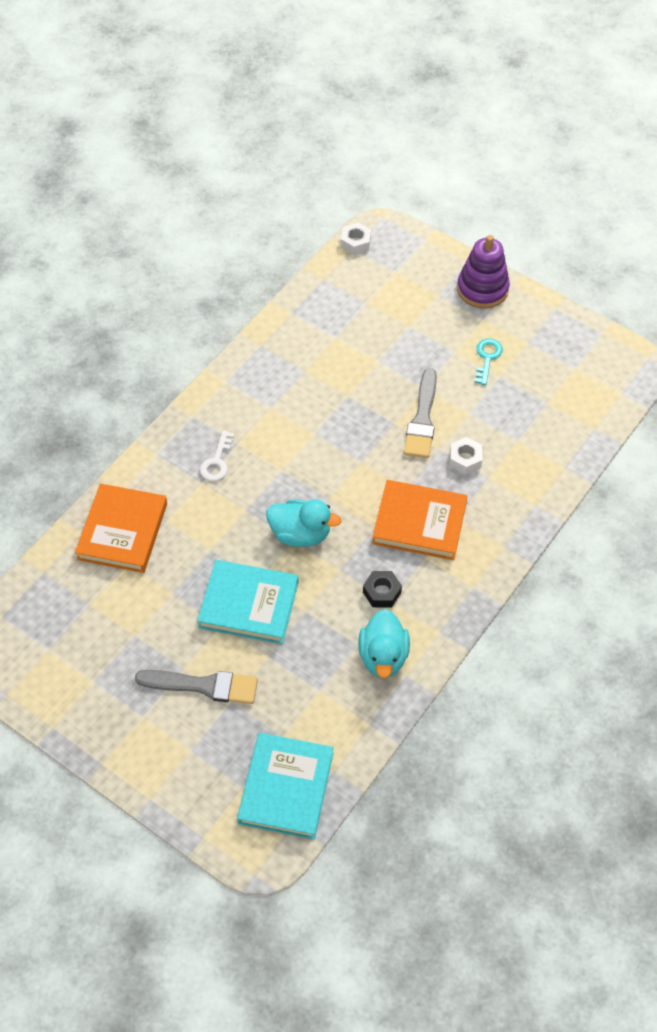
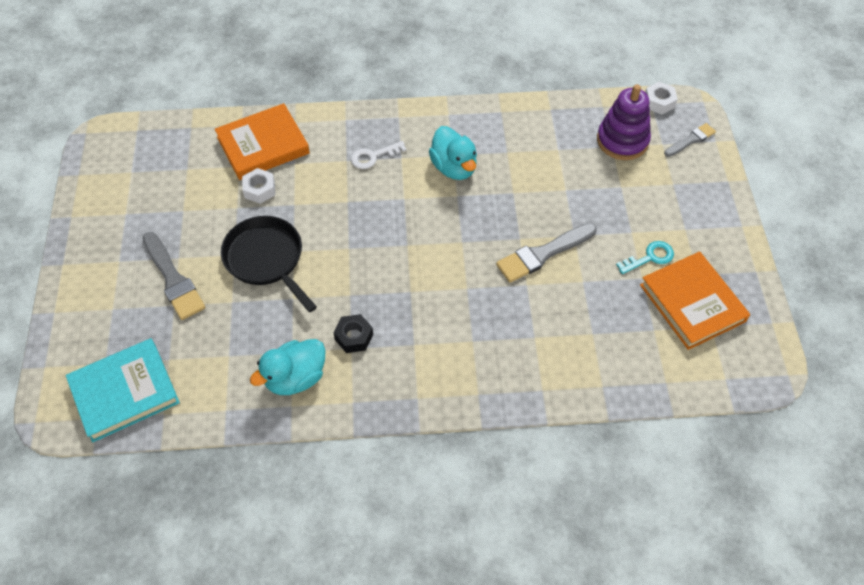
camera: 50 degrees right, 0 degrees up
turquoise book [197,560,299,644] -> black pan [221,216,317,312]
turquoise duck [266,499,341,547] -> turquoise duck moved to [429,126,477,180]
orange book [372,480,468,560] -> orange book moved to [640,251,750,350]
white nut [450,437,482,475] -> white nut moved to [242,168,275,204]
purple stacking toy [457,235,510,309] -> purple stacking toy moved to [597,84,651,160]
none -> grey brush [664,123,716,157]

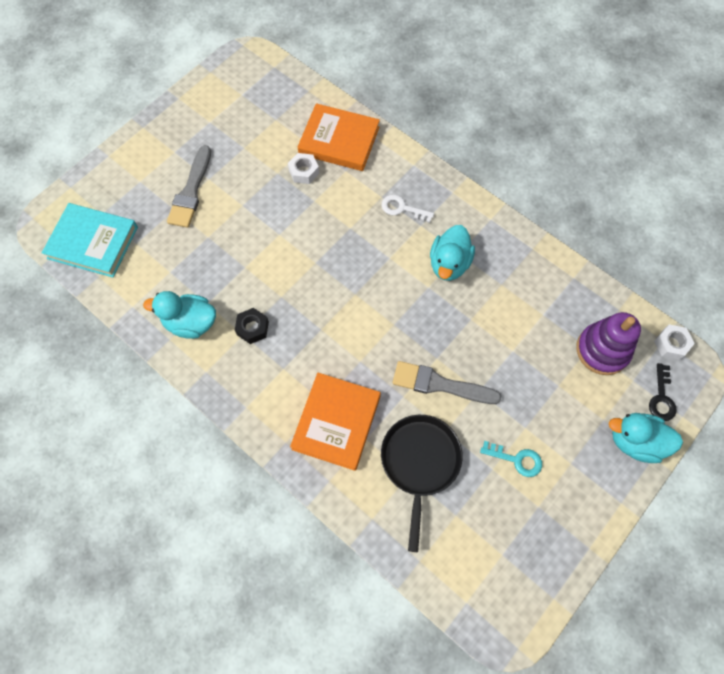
camera: 45 degrees right, 10 degrees up
black pan [221,216,317,312] -> black pan moved to [381,415,463,552]
orange book [640,251,750,350] -> orange book moved to [290,373,381,471]
grey brush [664,123,716,157] -> black key [649,363,677,421]
none -> turquoise duck [609,413,683,463]

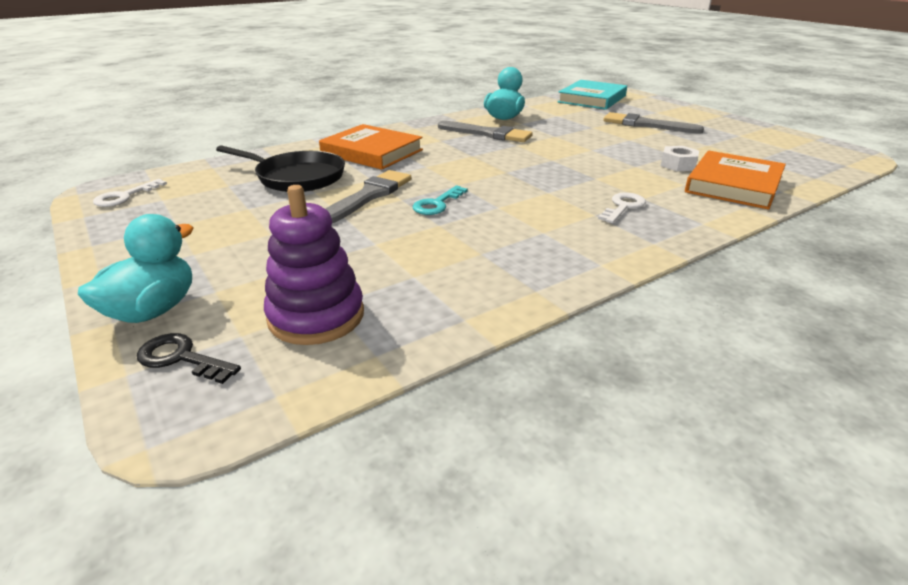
camera: 105 degrees right, 35 degrees down
black nut [235,308,269,344] -> grey brush [438,121,533,142]
turquoise duck [430,225,475,281] -> none
turquoise key [480,441,542,477] -> turquoise key moved to [412,185,468,215]
white nut [654,324,695,360] -> none
none -> white key [93,179,167,207]

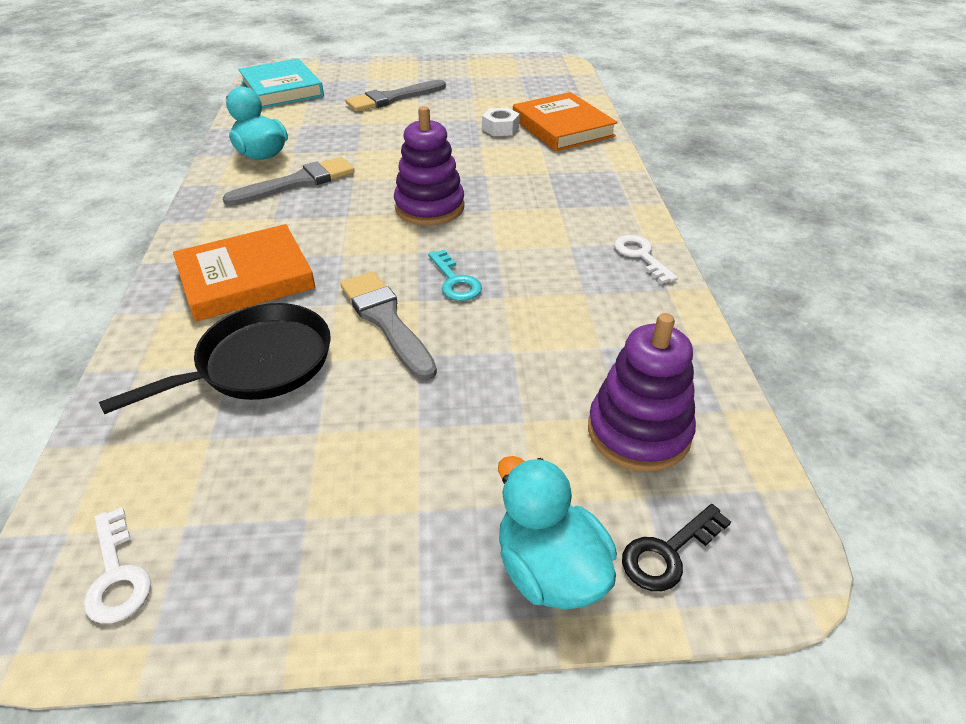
camera: 60 degrees left, 10 degrees up
white key [598,192,646,223] -> white key moved to [614,235,678,284]
none -> purple stacking toy [394,106,465,225]

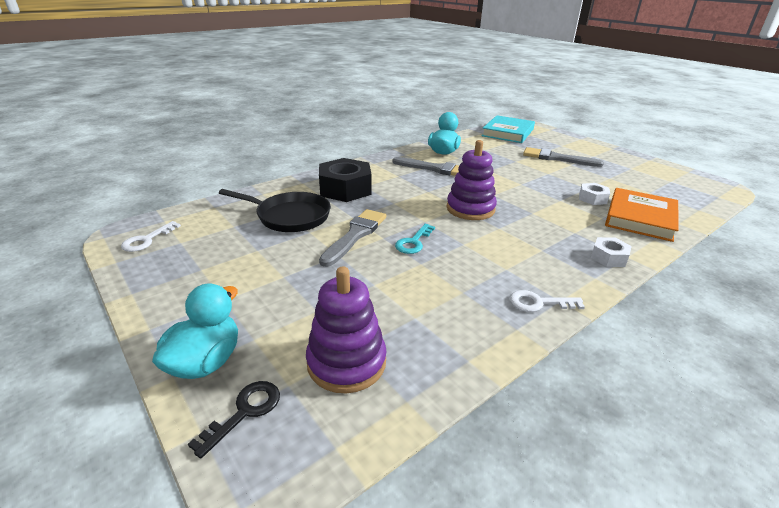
camera: 55 degrees right, 10 degrees down
orange book [173,224,316,322] -> black nut [319,158,371,202]
white key [614,235,678,284] -> white key turned 120 degrees counterclockwise [510,290,585,312]
black key [622,504,731,591] -> black key turned 105 degrees clockwise [188,381,280,459]
none -> white nut [591,237,632,267]

